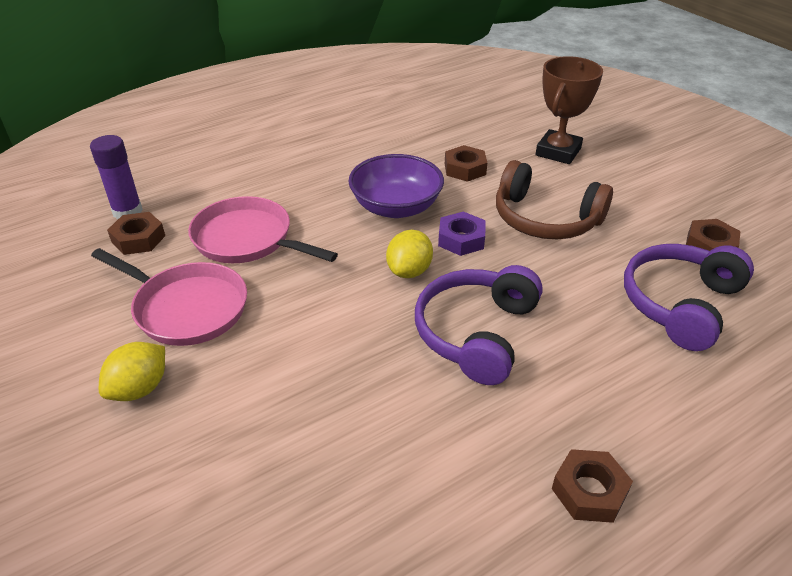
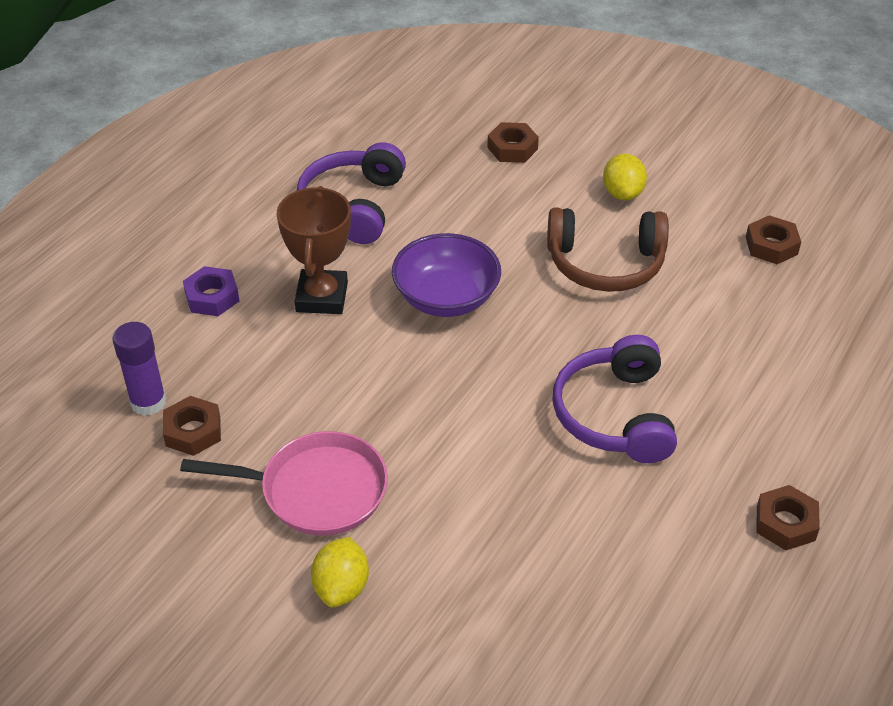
camera: 25 degrees left, 5 degrees up
pink pan [188,196,338,263] -> none
yellow lemon [386,230,433,278] -> yellow lemon moved to [603,153,647,201]
purple nut [438,211,486,256] -> purple nut moved to [183,266,239,316]
brown nut [445,145,487,182] -> brown nut moved to [487,122,539,163]
brown trophy [535,56,603,164] -> brown trophy moved to [277,186,351,314]
purple headphones [624,244,754,351] -> purple headphones moved to [297,142,406,244]

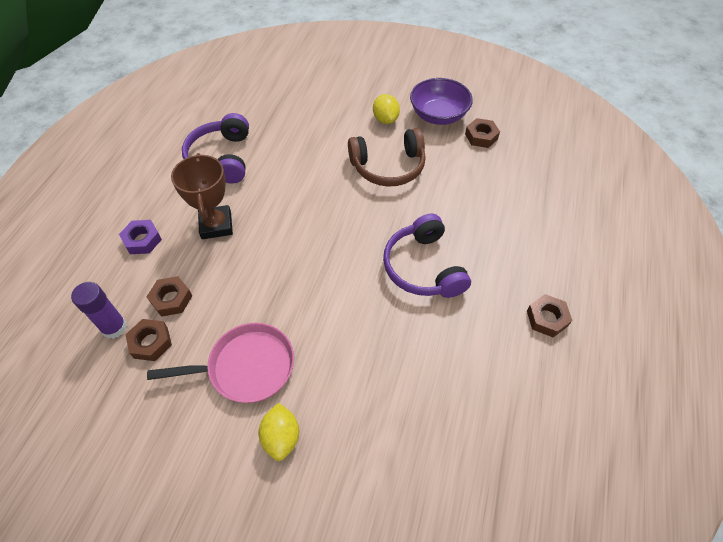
camera: 15 degrees left, 10 degrees up
purple bowl [392,233,501,317] -> purple bowl moved to [410,78,473,125]
brown nut [487,122,539,163] -> brown nut moved to [146,276,192,317]

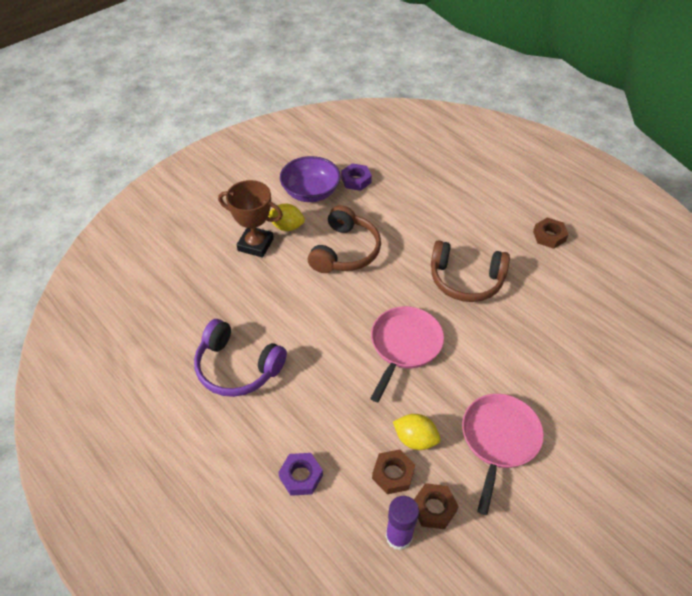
camera: 60 degrees left, 5 degrees down
brown trophy [171,153,233,239] -> brown trophy moved to [218,180,283,258]
yellow lemon [258,403,299,461] -> yellow lemon moved to [393,414,441,450]
purple headphones [383,213,471,298] -> brown headphones [431,240,510,302]
brown nut [465,118,500,148] -> purple nut [341,163,372,191]
none -> pink pan [370,306,444,402]

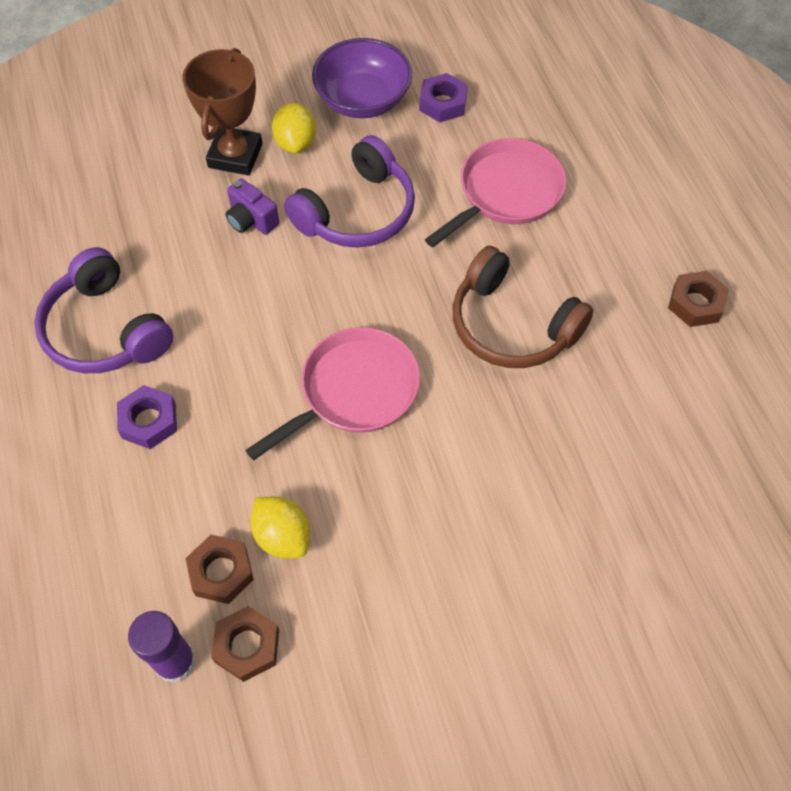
camera: 25 degrees right, 10 degrees up
brown trophy [218,180,283,258] -> brown trophy turned 60 degrees clockwise [183,48,263,176]
yellow lemon [268,204,305,231] -> yellow lemon turned 45 degrees clockwise [272,103,316,153]
purple nut [278,453,323,496] -> purple nut moved to [117,385,177,449]
brown headphones [308,205,381,273] -> purple headphones [284,135,415,248]
pink pan [462,394,544,515] -> pink pan moved to [425,138,566,247]
none -> purple camera [226,178,279,235]

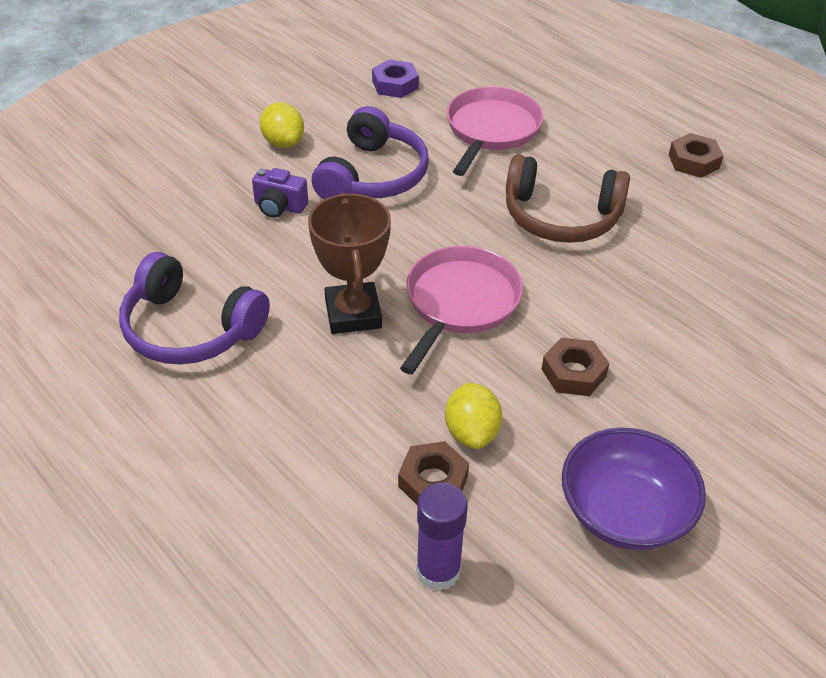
camera: 25 degrees left, 15 degrees down
purple nut [117,385,177,449] -> none
brown trophy [183,48,263,176] -> brown trophy moved to [308,193,391,334]
brown nut [211,606,279,682] -> brown nut moved to [541,338,610,396]
yellow lemon [250,497,310,558] -> yellow lemon turned 60 degrees clockwise [445,383,502,449]
purple bowl [312,38,412,118] -> purple bowl moved to [562,427,706,550]

